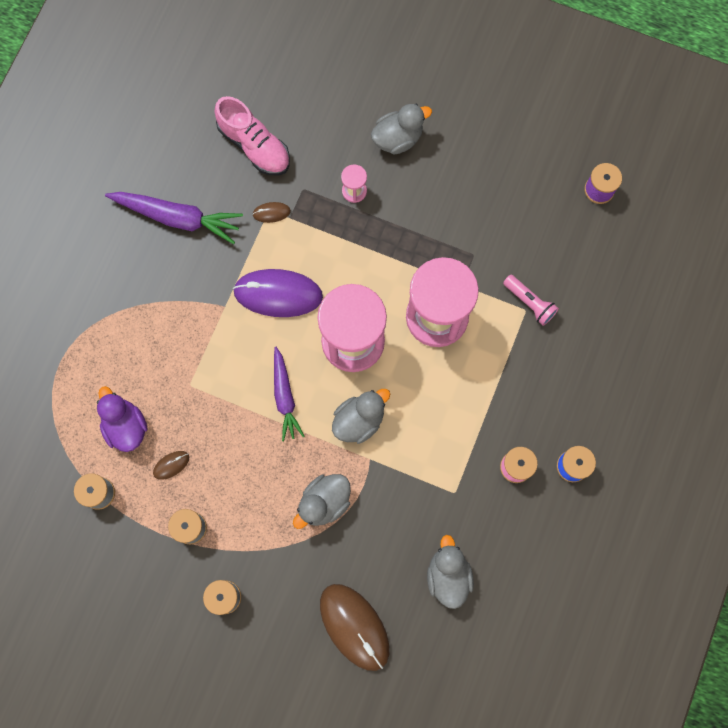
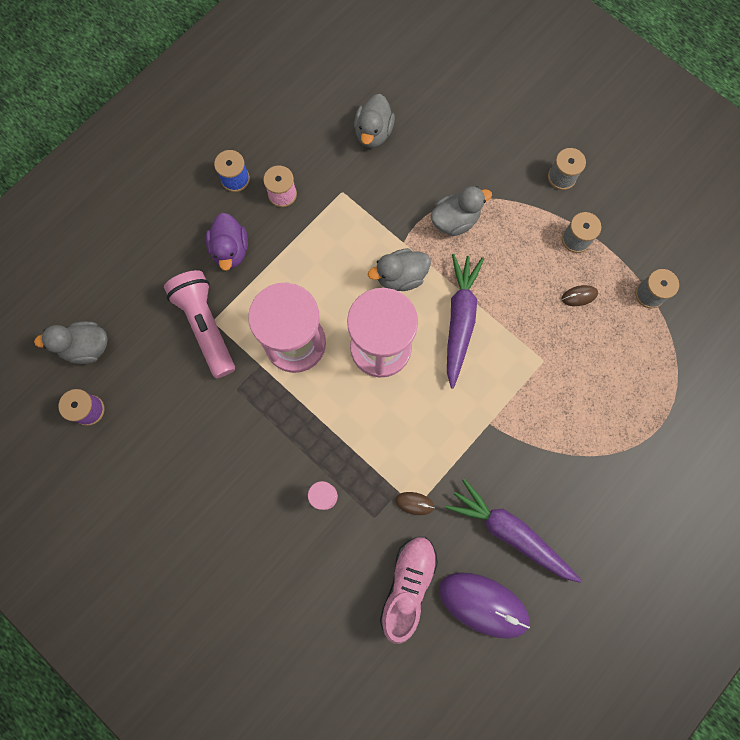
camera: 160 degrees left, 0 degrees up
purple duck [97,386,148,452] -> purple duck moved to [206,213,248,271]
pink shoe [214,96,290,175] -> pink shoe turned 45 degrees clockwise [380,537,438,644]
purple mouse [233,269,323,317] -> purple mouse moved to [439,572,530,638]
purple carrot [274,347,305,441] -> purple carrot [447,254,484,389], size x1.50
brown mouse [320,584,389,671] -> none
grey duck [371,104,432,155] -> grey duck moved to [34,321,108,364]
pink flashlight [503,275,559,326] -> pink flashlight [164,270,235,378], size x1.79

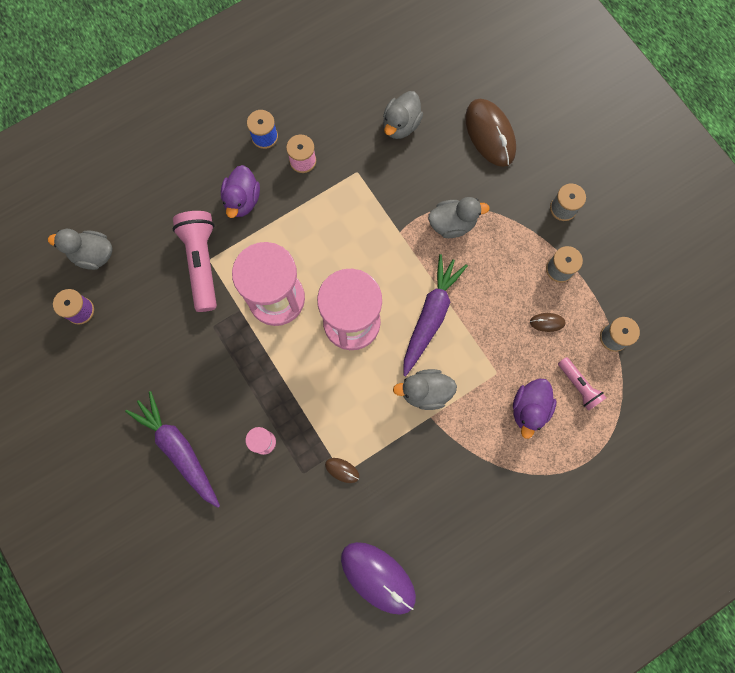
camera: 15 degrees right, 0 degrees up
grey duck [368,248,431,291] -> grey duck moved to [393,369,457,410]
pink shoe [380,537,438,644] -> none
purple carrot [445,479,582,583] -> purple carrot moved to [125,391,220,508]
none -> brown mouse [465,99,516,167]
none -> purple duck [513,378,557,439]
none -> pink flashlight [558,357,606,411]

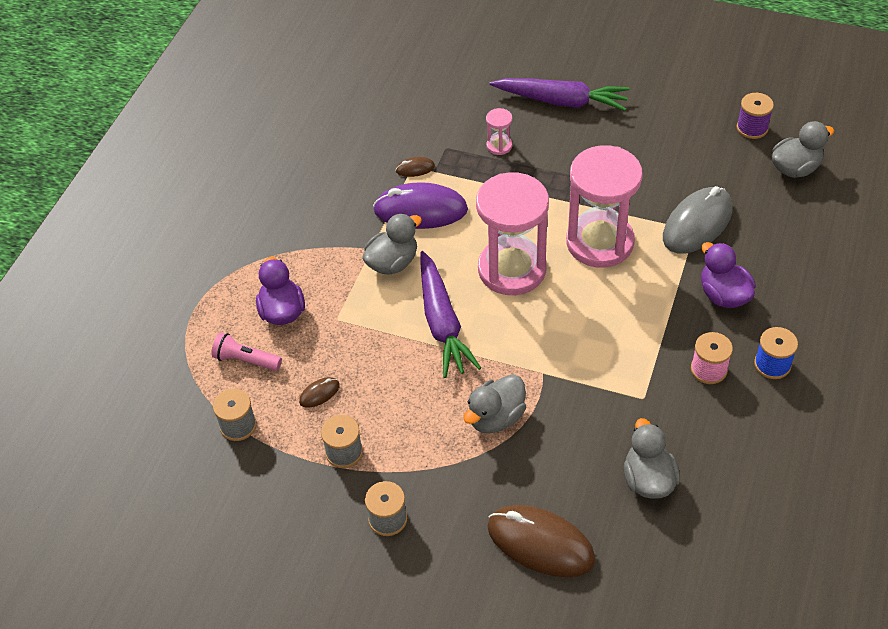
camera: 145 degrees right, 25 degrees down
pink flashlight [173,211,217,312] -> grey mouse [663,186,733,254]
purple mouse [341,542,416,614] -> purple mouse moved to [373,182,468,229]

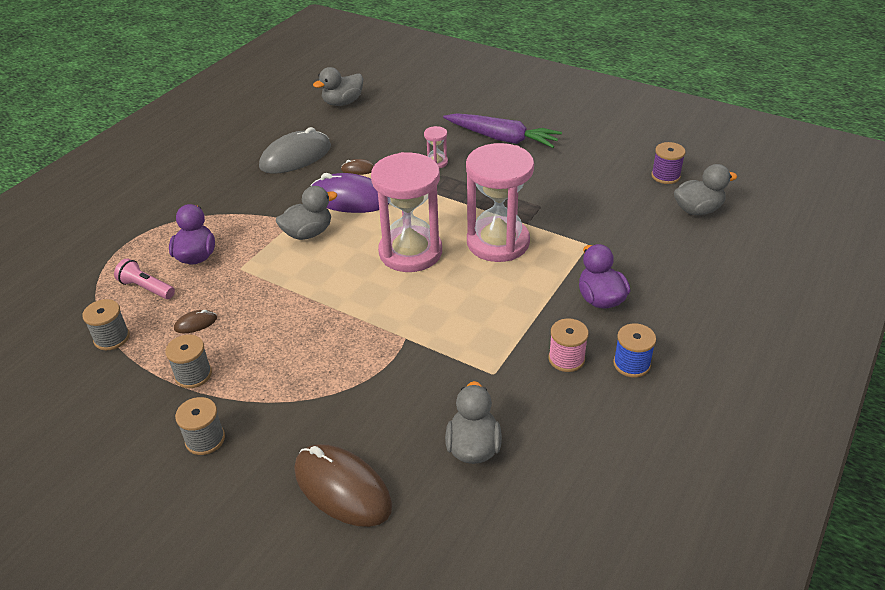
camera: 10 degrees right, 10 degrees down
purple carrot [421,251,481,378] -> none
grey duck [463,374,526,433] -> grey duck moved to [313,67,363,106]
grey mouse [663,186,733,254] -> grey mouse moved to [259,127,331,174]

